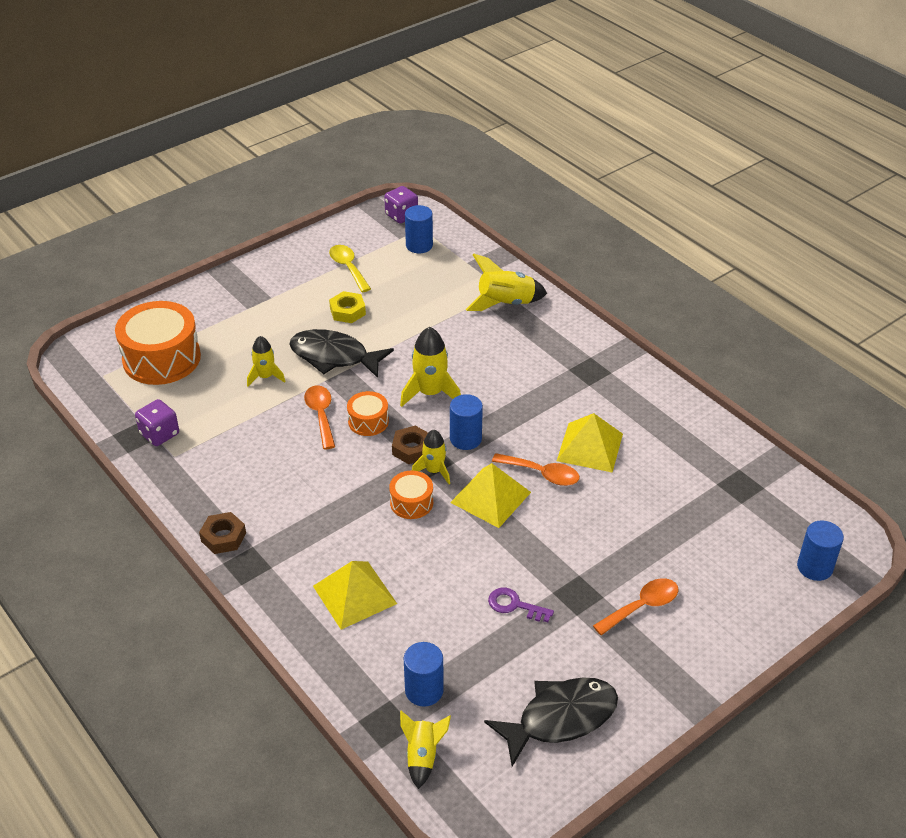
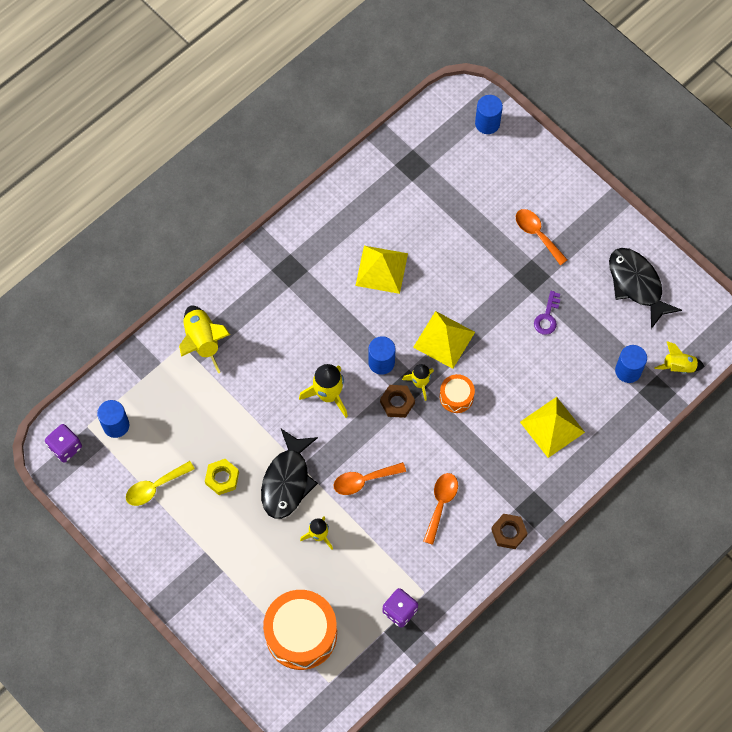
camera: 95 degrees left, 25 degrees up
orange drum [347,391,389,436] -> none
orange spoon [492,453,580,486] -> orange spoon moved to [423,473,458,545]

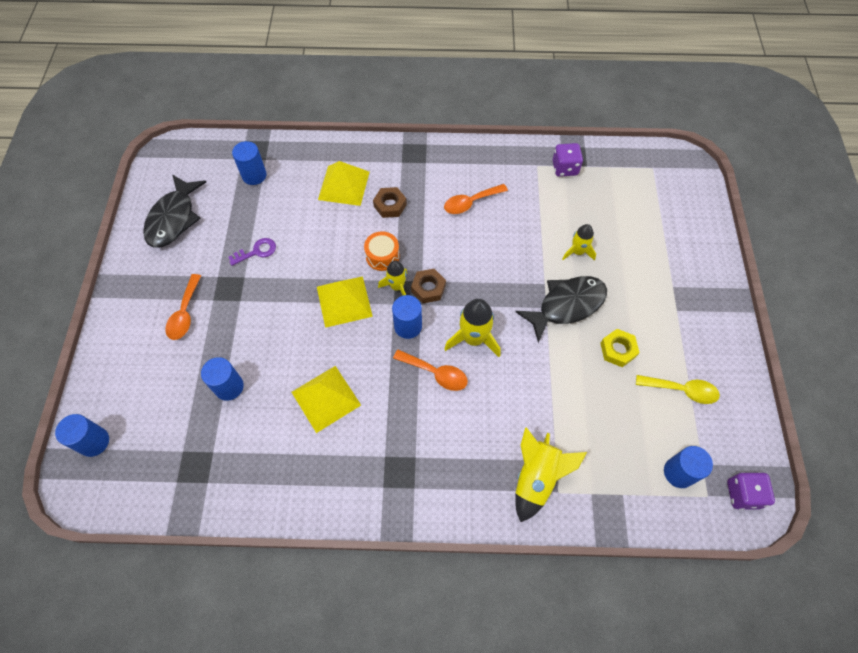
camera: 135 degrees left, 5 degrees down
orange drum [263,590,337,670] -> none
orange spoon [334,462,406,495] -> orange spoon moved to [393,350,468,391]
brown nut [491,514,528,549] -> brown nut moved to [373,187,407,218]
yellow rocket [654,341,704,373] -> none
none -> blue cylinder [201,357,244,401]

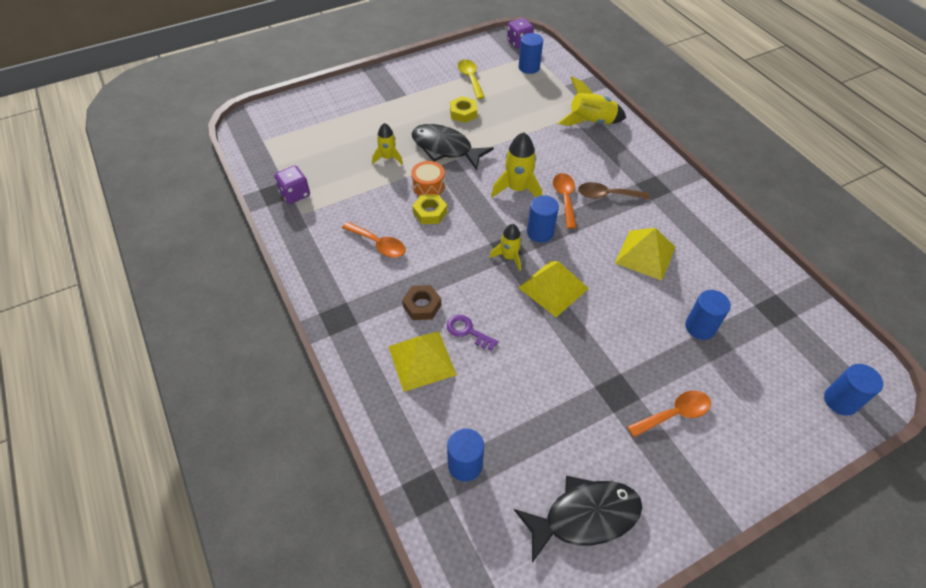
camera: 120 degrees left, 10 degrees down
purple key [228,238,276,266] -> purple key moved to [447,315,498,351]
orange drum [364,231,400,271] -> orange drum moved to [411,161,445,196]
brown nut [411,269,446,303] -> none
none -> yellow nut [412,194,447,224]
none -> brown spoon [578,182,650,200]

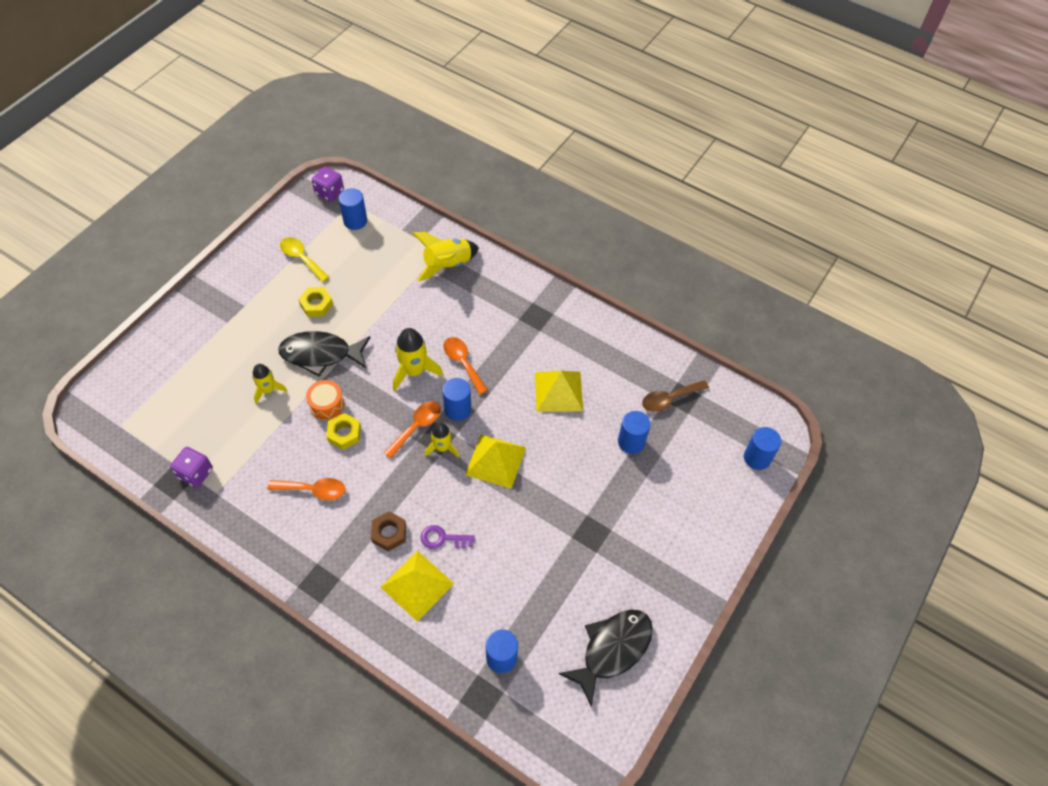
camera: 30 degrees left, 5 degrees up
brown spoon [578,182,650,200] -> brown spoon moved to [642,380,709,412]
orange spoon [627,391,711,437] -> orange spoon moved to [384,401,441,459]

